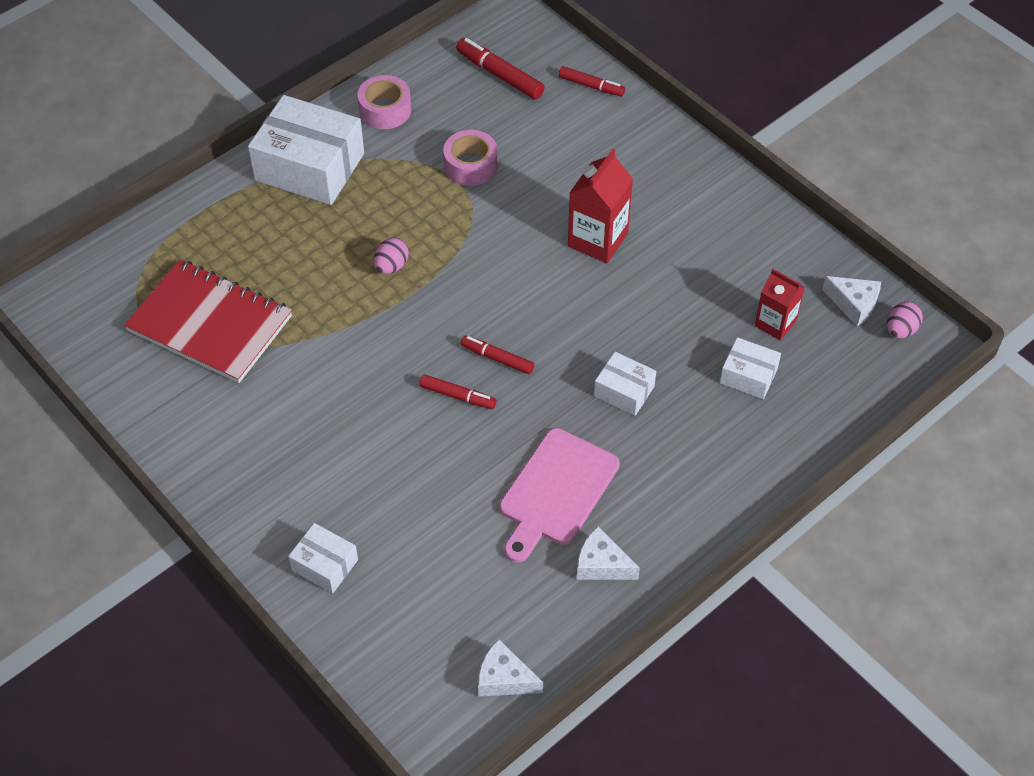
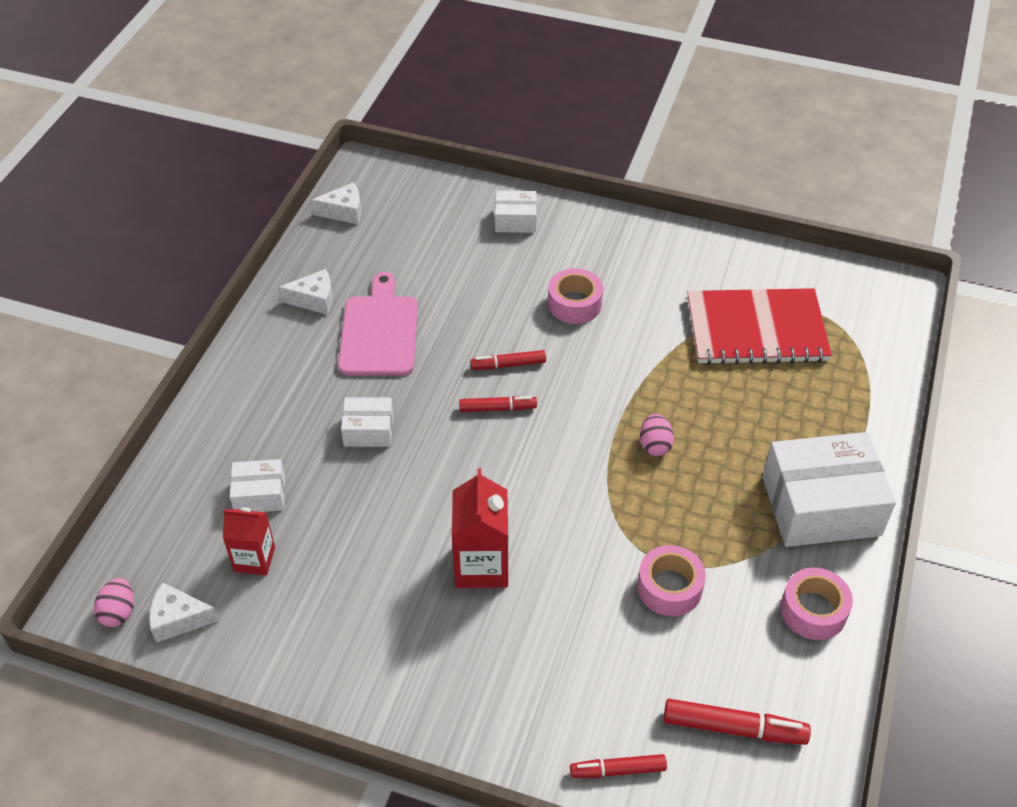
camera: 150 degrees right, 5 degrees down
none -> pink tape [548,268,603,324]

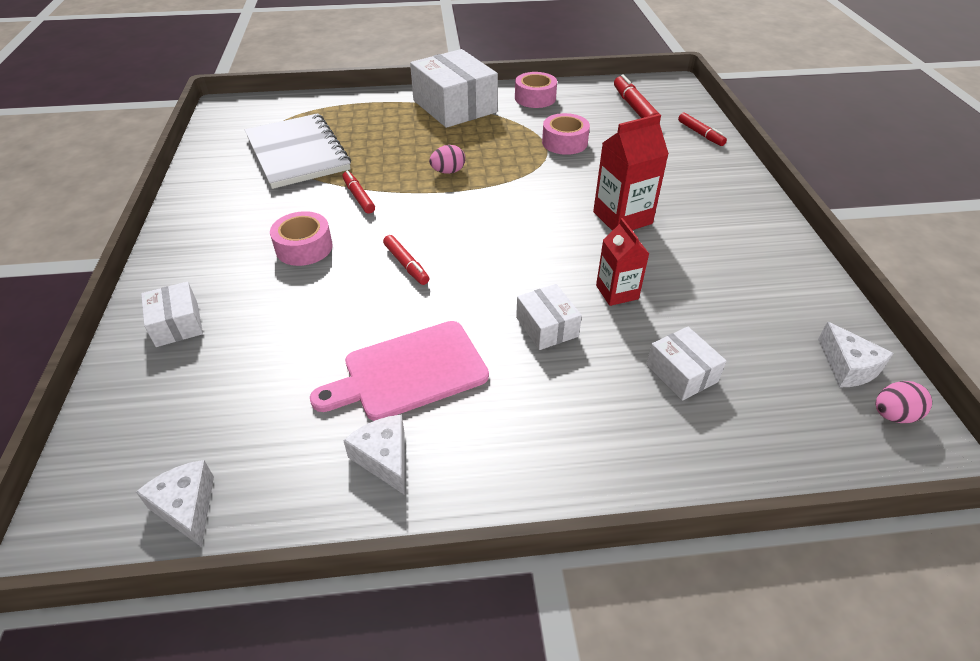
camera: 115 degrees left, 5 degrees down
red carton [223,508,275,575] -> red carton moved to [596,218,649,306]
red marker [459,396,537,412] -> red marker moved to [342,171,375,214]
red notebook [687,288,832,365] -> white notebook [245,113,351,189]

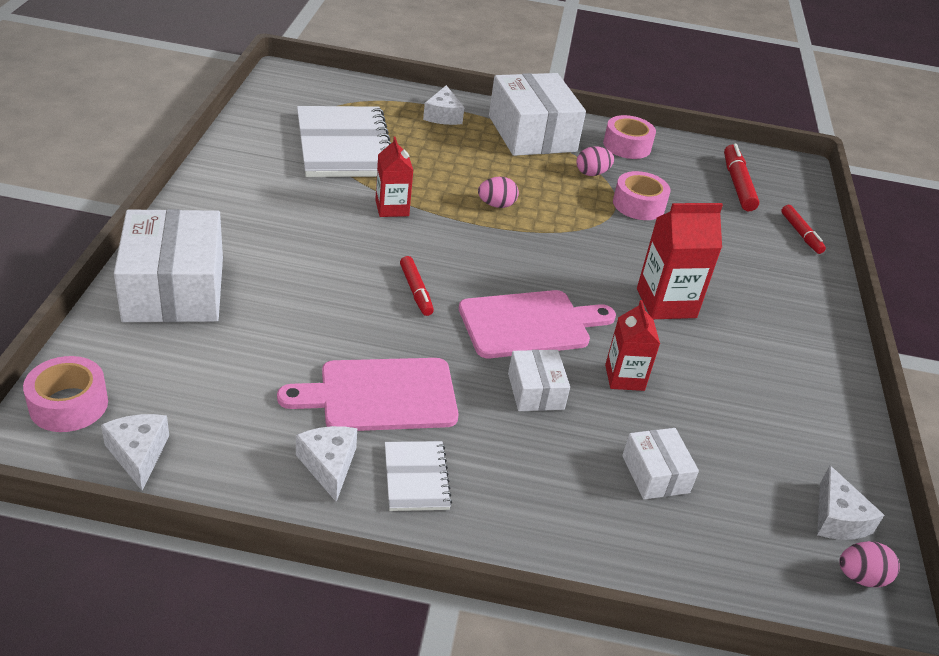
camera: 10 degrees right, 5 degrees down
white box [141,282,203,347] -> white box [114,209,223,322], size x2.01
pink tape [270,211,333,266] -> pink tape moved to [23,356,108,432]
red marker [342,171,375,214] -> red carton [375,137,413,217]
none -> white notebook [385,441,452,511]
none -> white cheese [423,85,464,125]
none -> pink cutting board [459,290,616,358]
none -> pink egg [576,146,614,176]

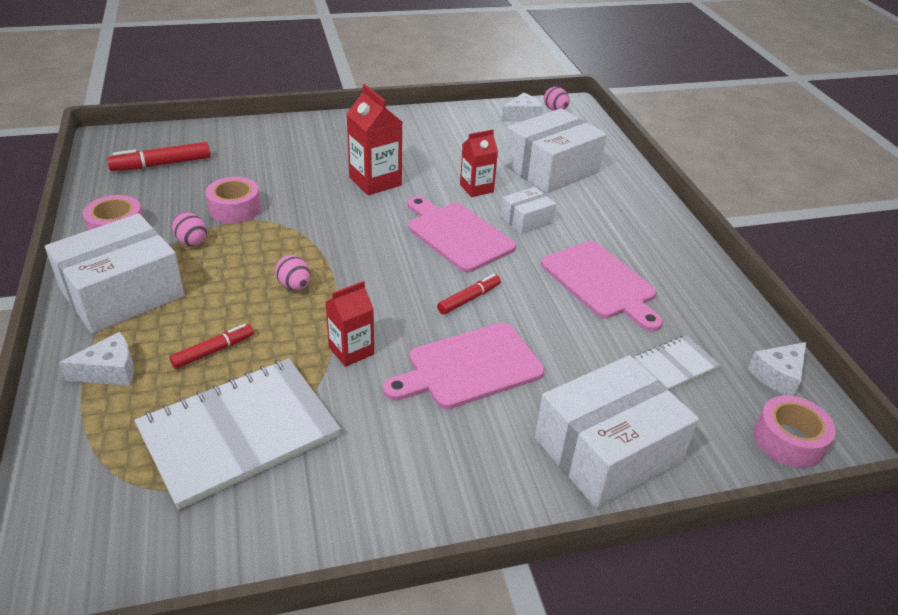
camera: 110 degrees left, 0 degrees up
white cheese [296,426,357,502] -> none
white notebook [385,441,452,511] -> white notebook moved to [635,335,720,390]
white box [622,428,699,500] -> white box [503,108,607,193], size x2.01
red marker [781,205,826,254] -> red marker moved to [169,324,254,369]
none -> pink cutting board [383,322,545,409]

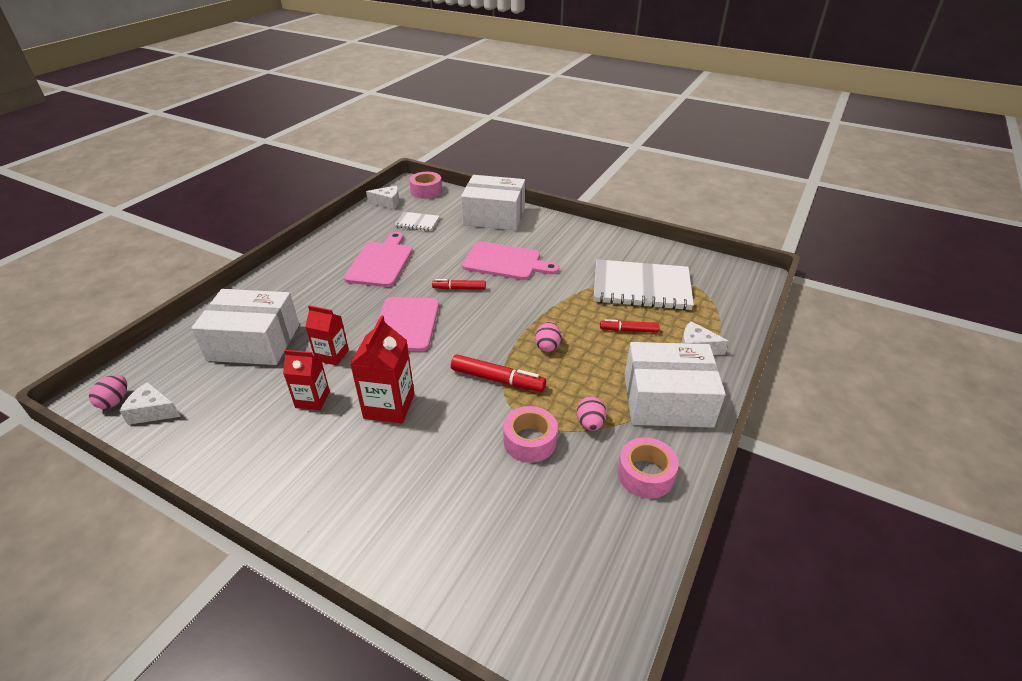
camera: 135 degrees left, 0 degrees up
red marker [107,142,211,171] -> red marker moved to [451,354,546,392]
red carton [326,281,374,367] -> red carton moved to [283,350,330,410]
white box [501,187,556,234] -> none

